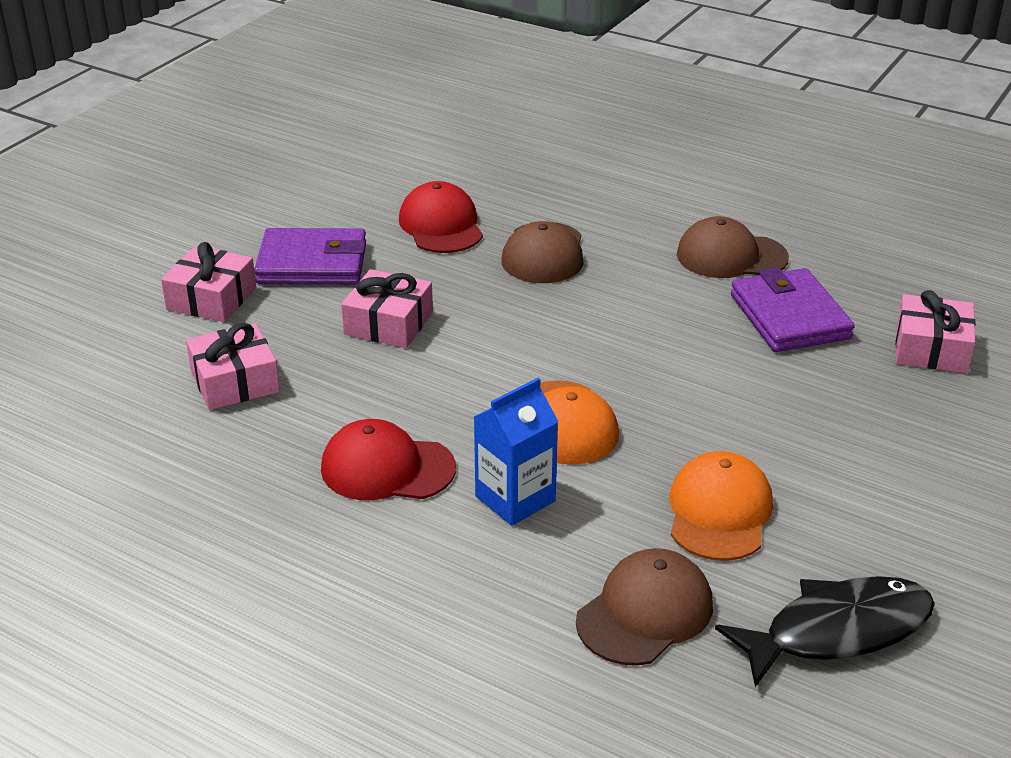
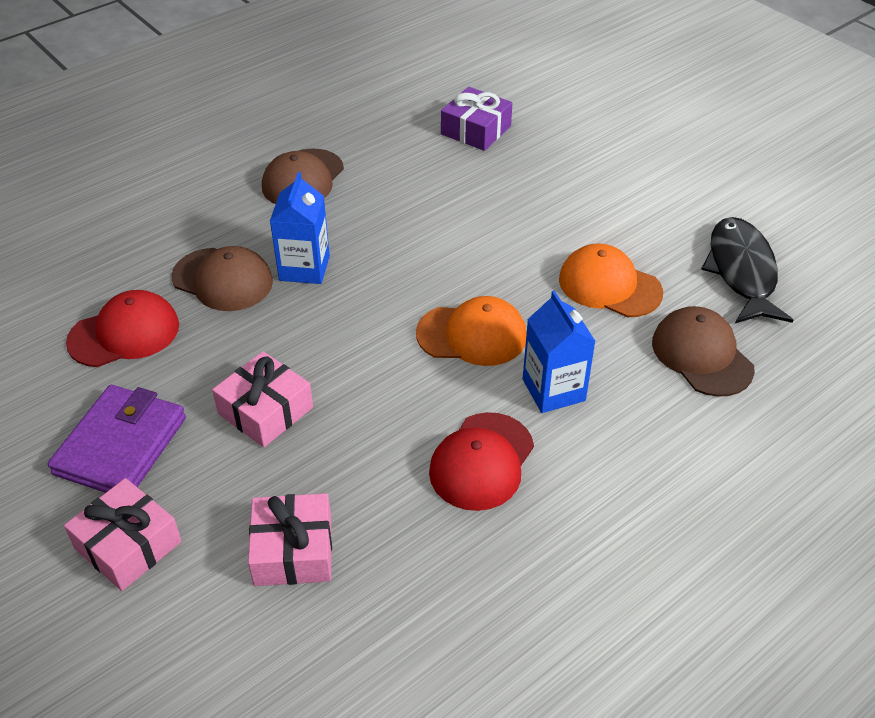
camera: 70 degrees left, 10 degrees up
red cap [399,181,483,253] -> red cap turned 150 degrees clockwise [66,290,179,367]
purple wallet [731,267,855,352] -> none
pink gift [895,290,976,373] -> purple gift [441,87,512,151]
none -> blue carton [270,172,330,284]

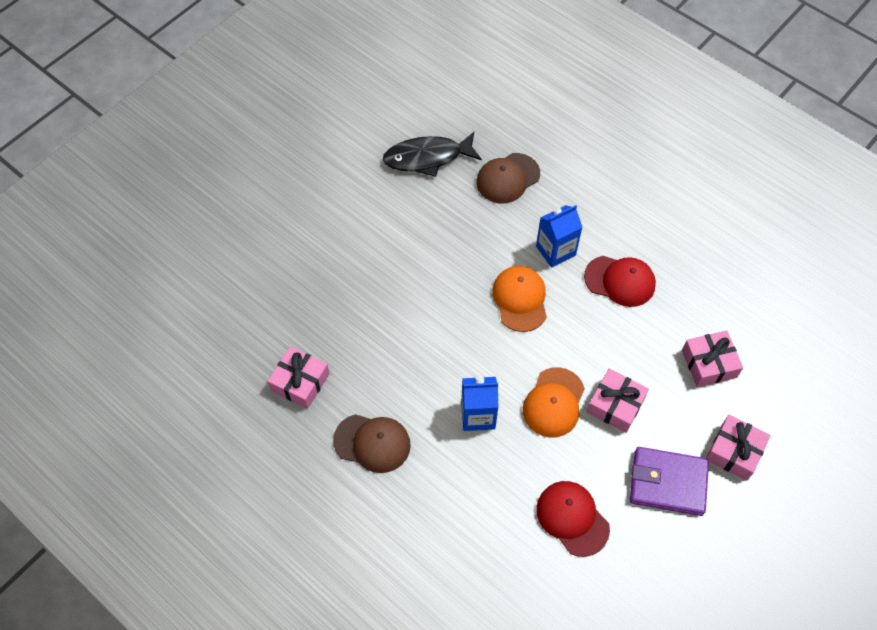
camera: 100 degrees left, 15 degrees up
brown cap [171,246,273,311] -> none
purple gift [441,87,512,151] -> none
orange cap [559,243,663,317] -> orange cap moved to [523,367,585,437]
none -> pink gift [268,346,330,409]

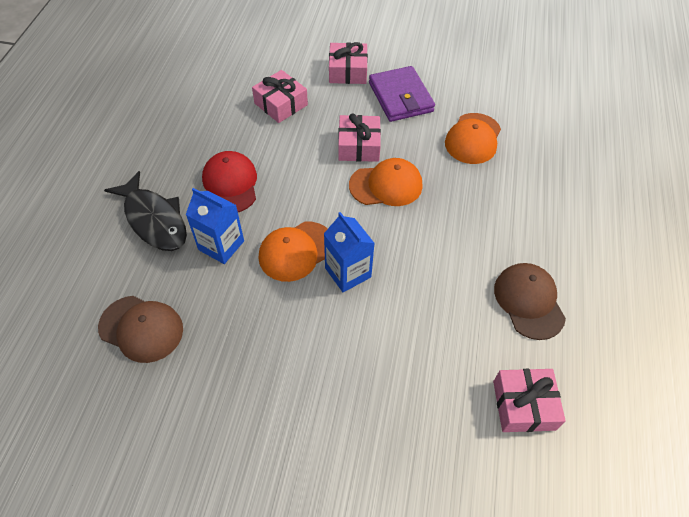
camera: 120 degrees left, 5 degrees down
black fish [383,132,482,177] -> black fish moved to [104,171,187,251]
blue carton [461,377,499,431] -> blue carton moved to [324,212,375,292]
red cap [536,481,610,557] -> orange cap [445,113,501,164]

